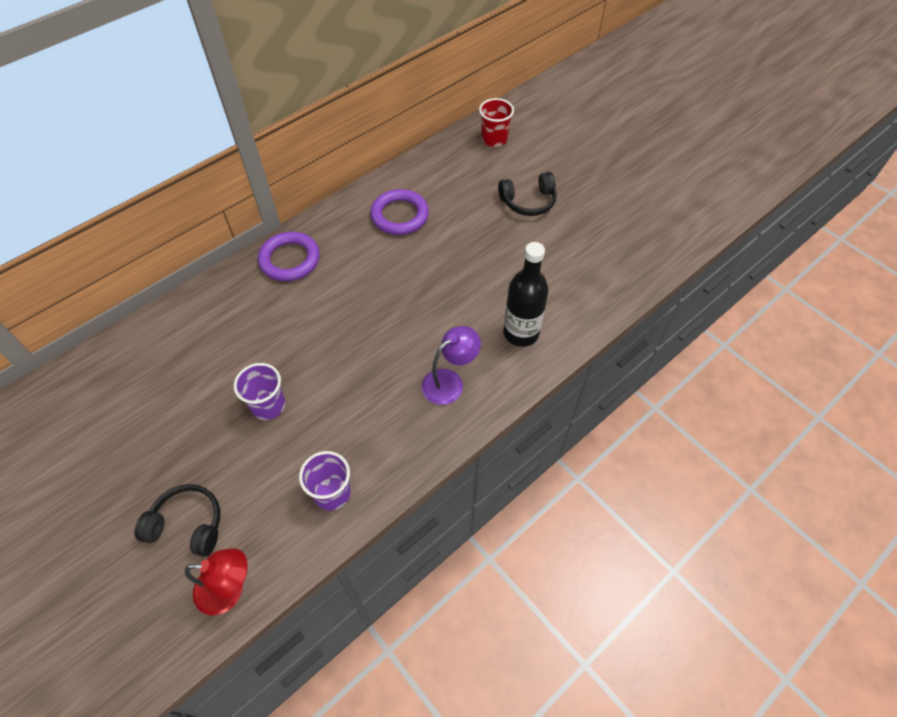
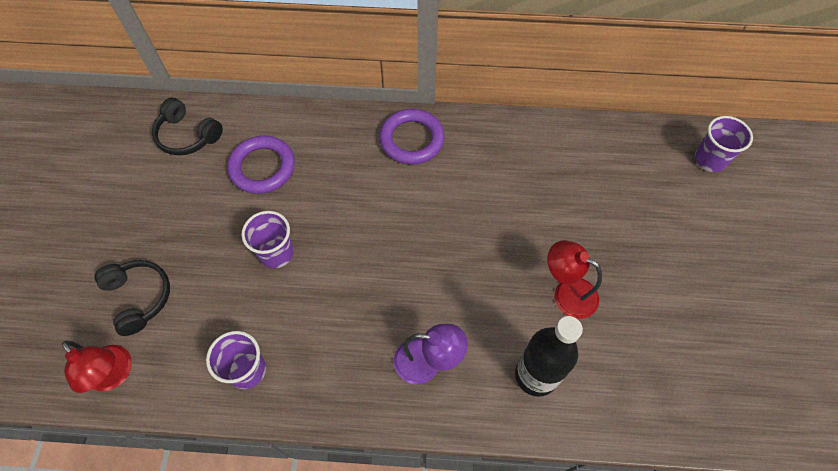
camera: 45 degrees right, 5 degrees up
purple ring [370,189,429,235] -> purple ring moved to [227,136,295,194]
red cup [479,98,514,147] -> purple cup [695,116,753,172]
black headphones [498,172,557,216] -> black headphones moved to [152,98,223,155]
none -> red lamp [547,240,602,319]

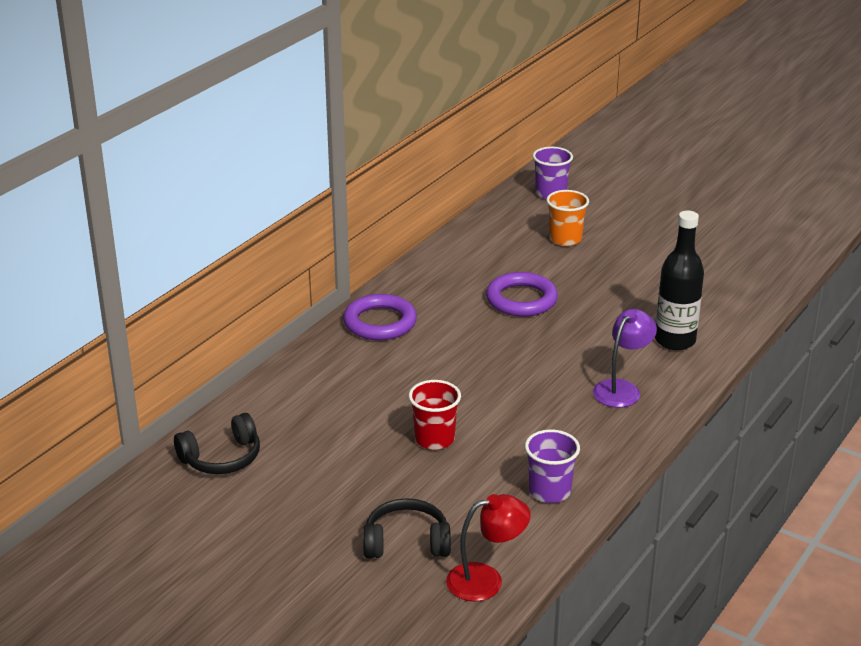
camera: 60 degrees left, 30 degrees down
purple ring [227,136,295,194] -> purple ring moved to [486,272,558,317]
purple cup [242,211,294,268] -> red cup [409,380,461,450]
red lamp [547,240,602,319] -> none
none -> orange cup [546,190,589,246]

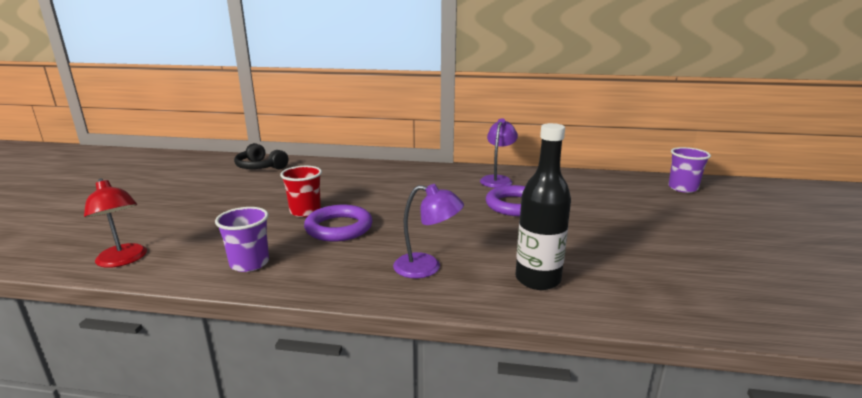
camera: 65 degrees right, 10 degrees down
purple ring [343,294,417,340] -> purple ring moved to [304,205,373,242]
black headphones [363,498,451,559] -> none
orange cup [546,190,589,246] -> none
none -> purple lamp [480,118,518,188]

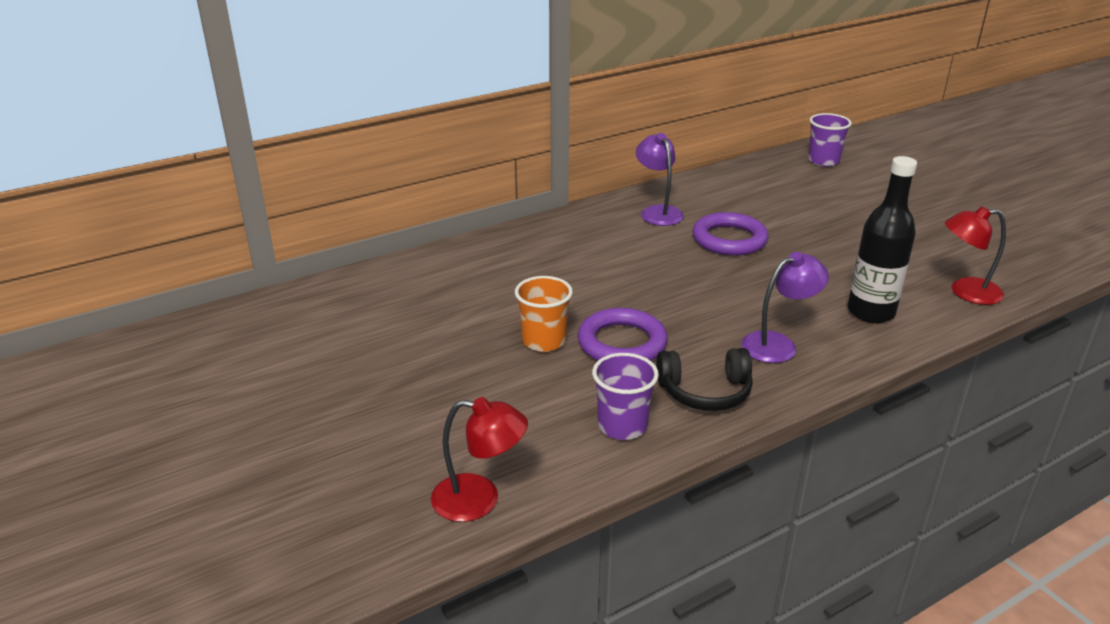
camera: 40 degrees left, 10 degrees up
black headphones [234,143,288,170] -> black headphones moved to [656,348,753,411]
red cup [280,166,322,217] -> orange cup [515,276,573,352]
none -> red lamp [945,206,1006,305]

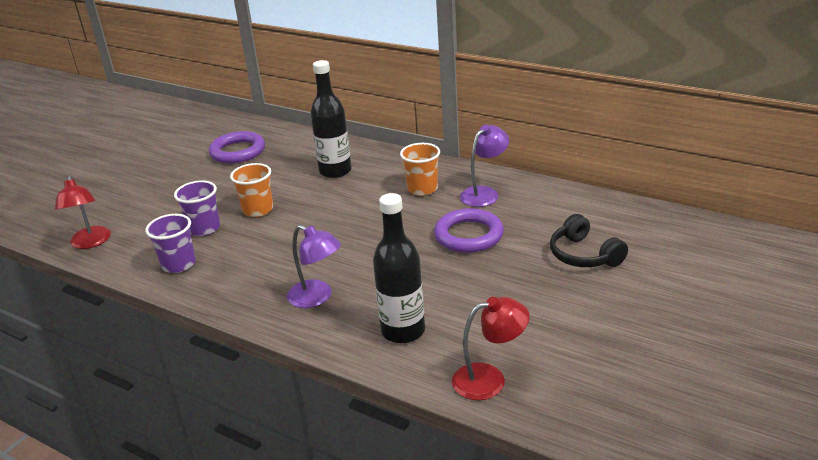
camera: 65 degrees right, 0 degrees up
purple ring [577,308,668,361] -> purple ring moved to [209,131,265,164]
black headphones [656,348,753,411] -> black headphones moved to [550,214,628,267]
purple cup [808,113,852,166] -> purple cup moved to [174,180,220,236]
red lamp [945,206,1006,305] -> red lamp turned 105 degrees clockwise [452,297,530,400]
none -> black bottle [310,60,352,178]
none -> orange cup [400,143,440,196]

